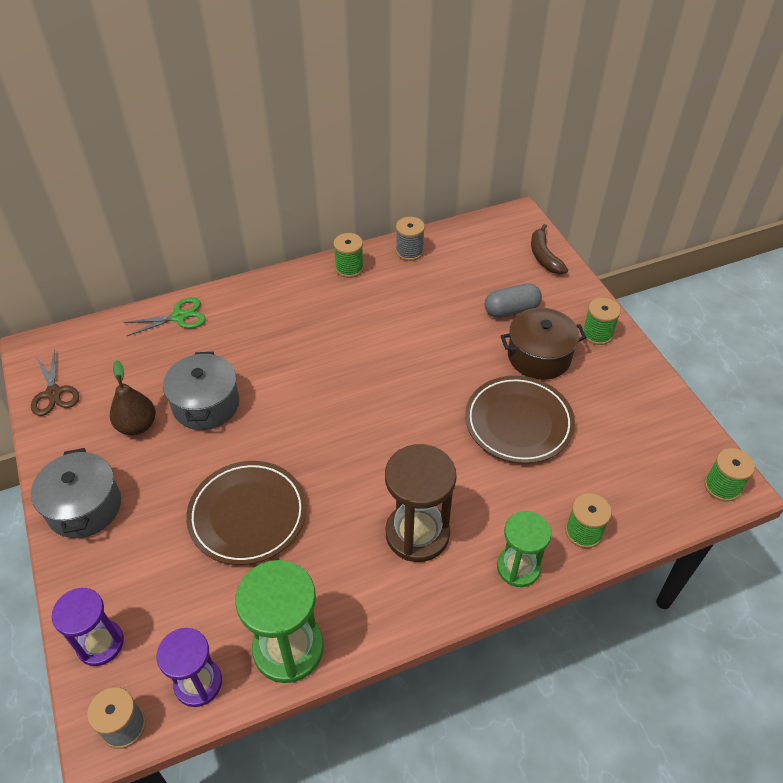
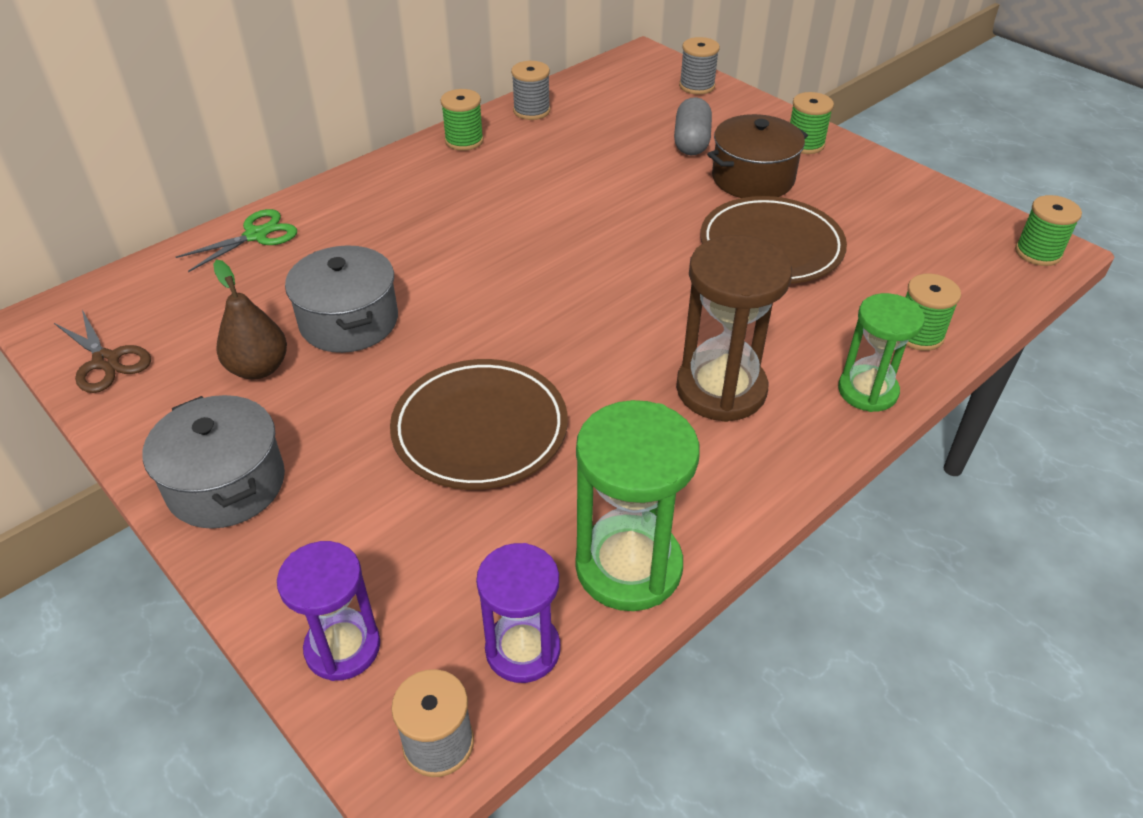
camera: 20 degrees left, 5 degrees down
grey capsule [484,283,542,318] -> grey capsule turned 45 degrees counterclockwise [674,97,712,155]
brown banana [531,224,568,274] -> grey spool [679,37,720,95]

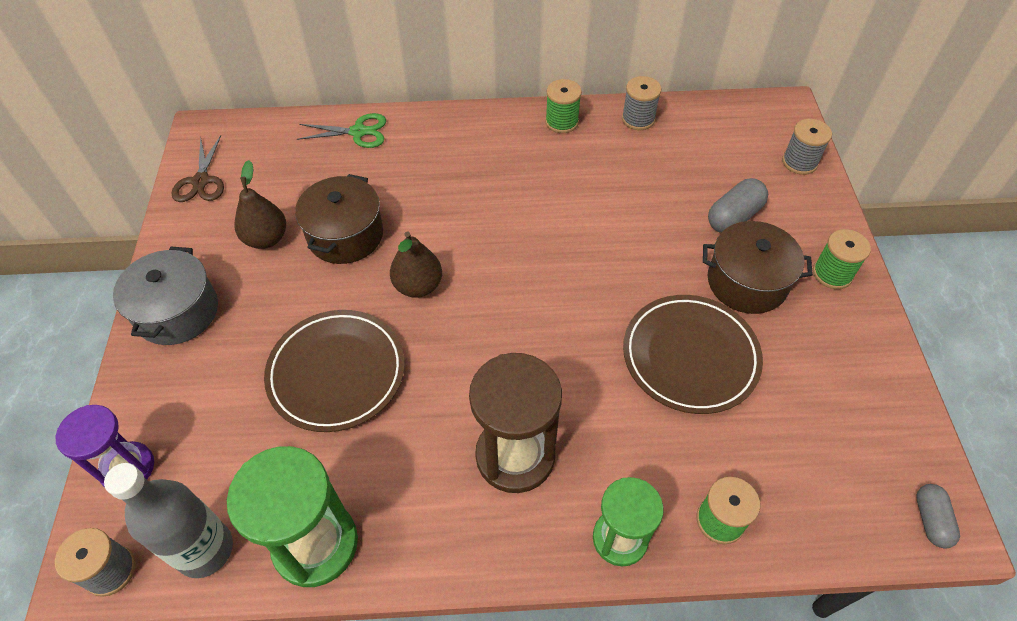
camera: 40 degrees right, 10 degrees up
grey pot [285,245,398,353] -> brown pot [295,174,383,264]
purple hourglass [476,543,560,683] -> grey bottle [104,463,233,578]
green spool [1015,195,1082,266] -> grey capsule [916,484,960,548]
none -> brown pear [390,231,442,298]

